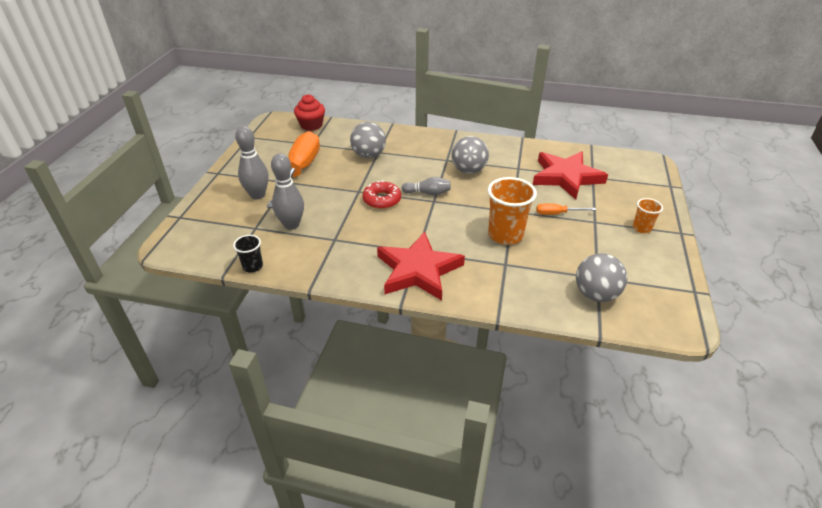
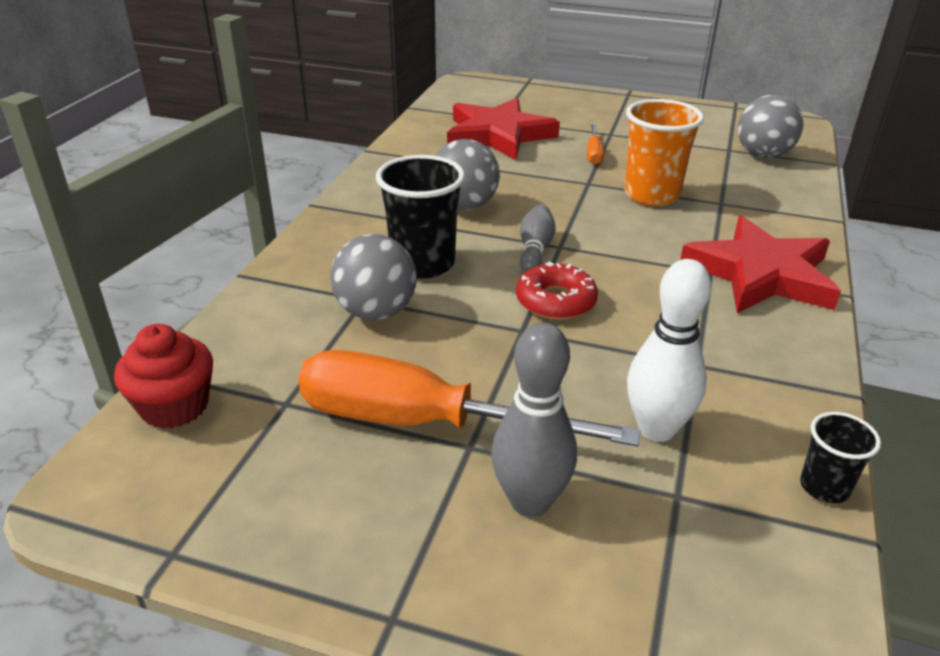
camera: 85 degrees left, 5 degrees down
grey bowling pin [271,153,304,230] -> white bowling pin [627,259,711,442]
orange cup [633,198,663,233] -> none
none -> black cup [376,155,465,279]

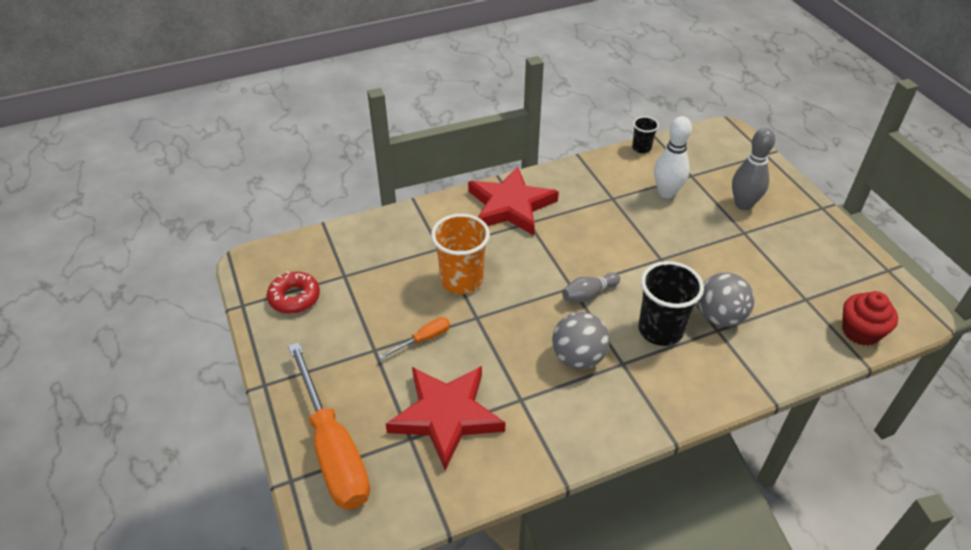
camera: 130 degrees left, 10 degrees up
orange screwdriver [298,350,640,446] -> orange screwdriver moved to [288,342,370,510]
red donut [516,261,598,320] -> red donut moved to [267,271,320,314]
grey ball [738,95,803,158] -> none

